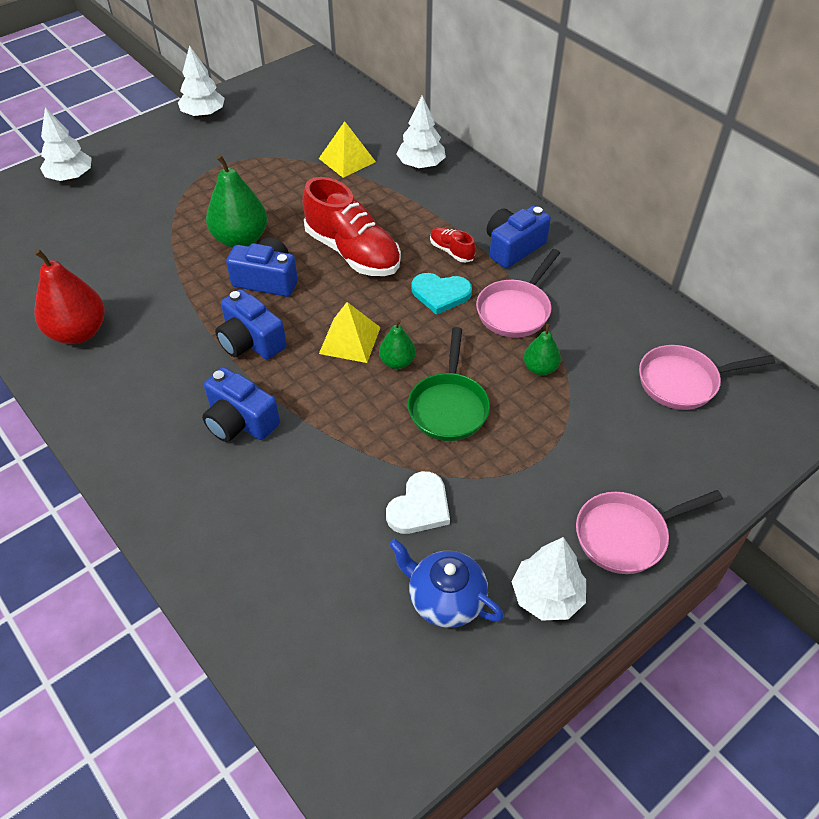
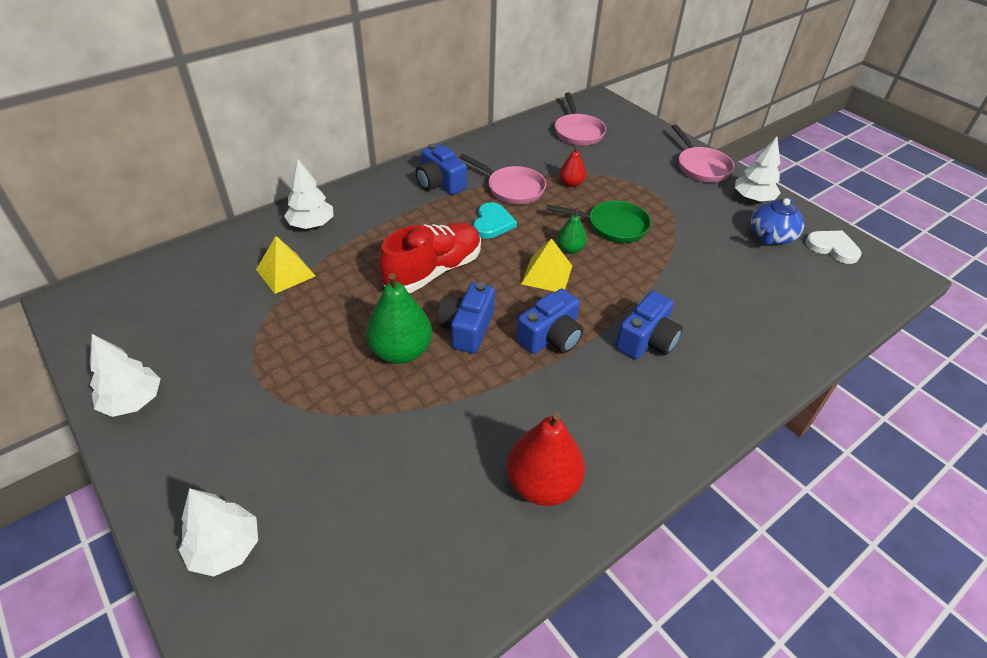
camera: 90 degrees left, 5 degrees down
white heart [386,471,450,534] -> white heart moved to [805,231,862,264]
red shoe [430,227,476,263] -> none
green pear [524,324,561,376] -> red pear [559,144,586,187]

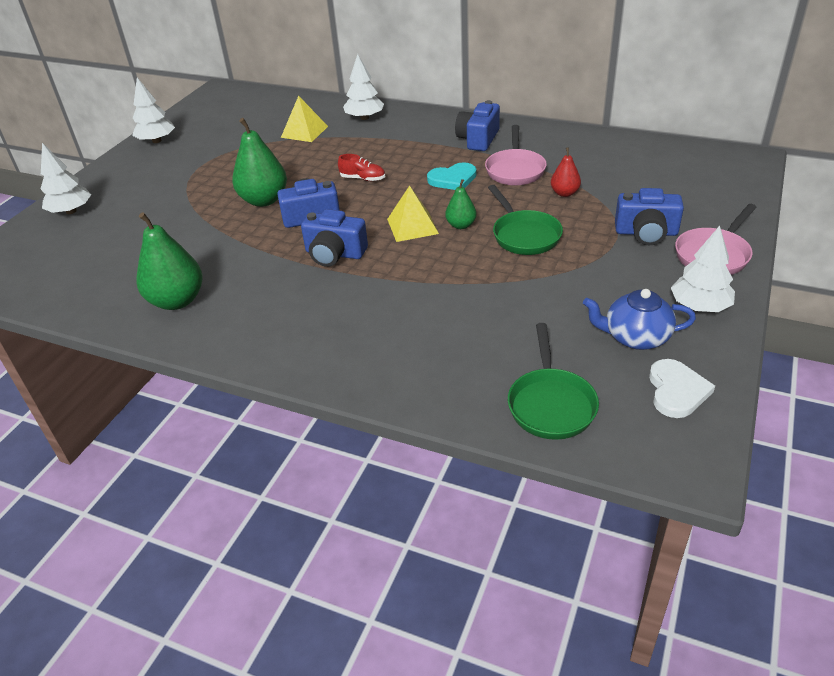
camera: 65 degrees right, 5 degrees down
red shoe [379,223,481,293] -> red shoe [338,154,385,181], size x0.46
red pear [507,412,585,506] -> green pear [136,212,203,310]
pink pan [555,92,606,146] -> none
blue camera [616,291,683,359] -> blue camera moved to [615,188,684,245]
none -> green pan [508,323,599,440]

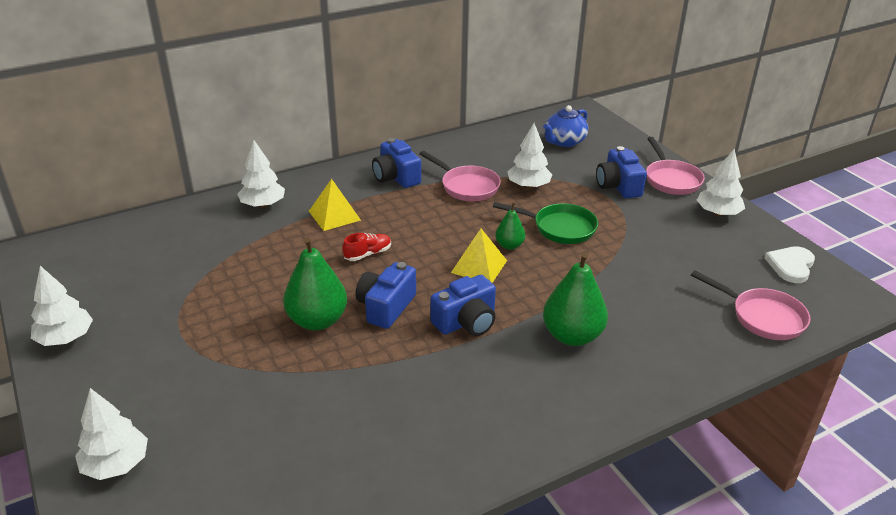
camera: 55 degrees left, 5 degrees down
green pear [136,212,203,310] -> green pear moved to [543,252,608,346]
yellow pyramid [281,96,328,142] -> yellow pyramid moved to [309,179,361,231]
turquoise heart [427,162,477,190] -> none
green pan [508,323,599,440] -> pink pan [691,270,810,340]
red pear [551,147,581,197] -> white tree [507,123,552,189]
blue teapot [583,289,696,350] -> blue teapot moved to [543,105,588,147]
blue camera [615,188,684,245] -> blue camera turned 120 degrees clockwise [596,146,647,198]
white heart [649,359,715,418] -> white heart turned 105 degrees counterclockwise [764,246,815,283]

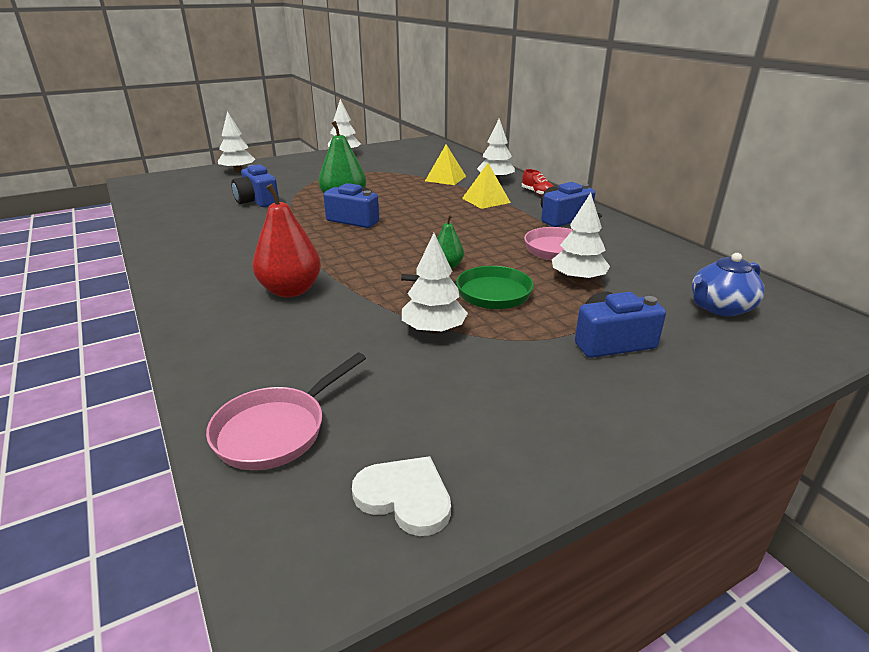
camera: 90 degrees right, 5 degrees down
red shoe [342,233,391,261] -> red shoe moved to [522,169,554,196]
blue camera [431,275,496,336] -> blue camera moved to [231,164,279,207]
yellow pyramid [451,229,507,283] -> yellow pyramid moved to [425,144,466,185]
green pan [493,202,598,244] -> green pan turned 105 degrees counterclockwise [401,266,534,309]
blue teapot [543,105,588,147] -> blue teapot turned 75 degrees counterclockwise [692,253,765,316]
green pear [543,252,608,346] -> red pear [252,184,321,297]
pink pan [646,137,705,195] -> none
white tree [697,149,745,216] -> white tree moved to [402,233,468,334]

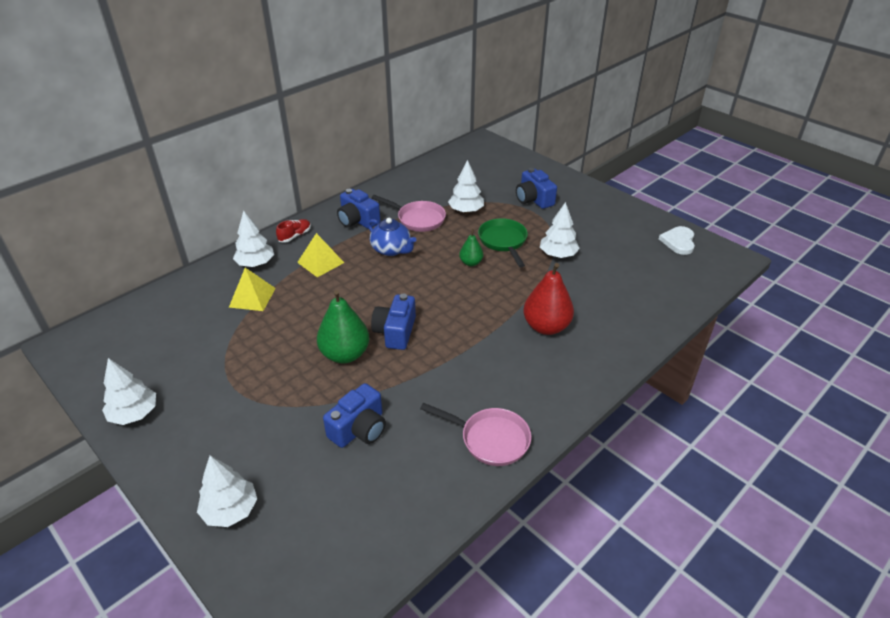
camera: 105 degrees left, 10 degrees up
pink pan [206,352,366,470] -> pink pan moved to [420,403,532,466]
blue teapot [692,253,765,316] -> blue teapot moved to [368,218,416,256]

